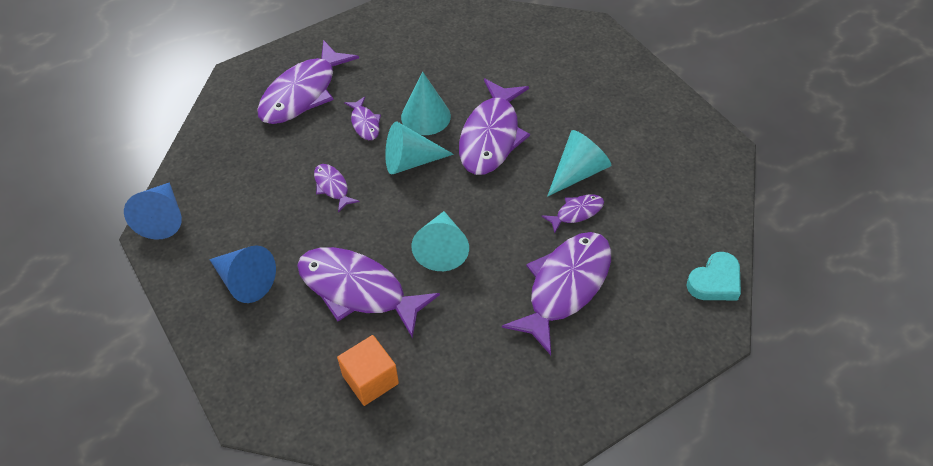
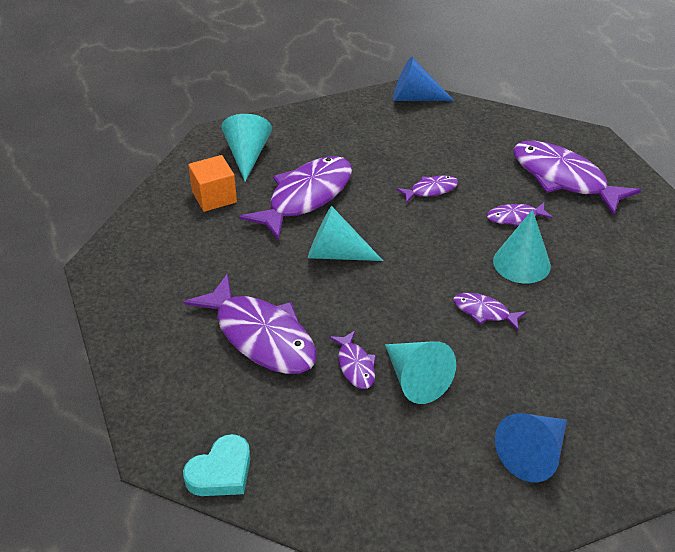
camera: 100 degrees right, 10 degrees down
blue cone [209,245,276,303] -> blue cone moved to [495,413,567,482]
turquoise cone [385,121,454,175] -> turquoise cone moved to [221,114,272,182]
purple fish [459,79,530,175] -> purple fish [453,293,527,330], size x0.47
turquoise heart [686,252,741,300] -> turquoise heart turned 105 degrees counterclockwise [183,434,250,496]

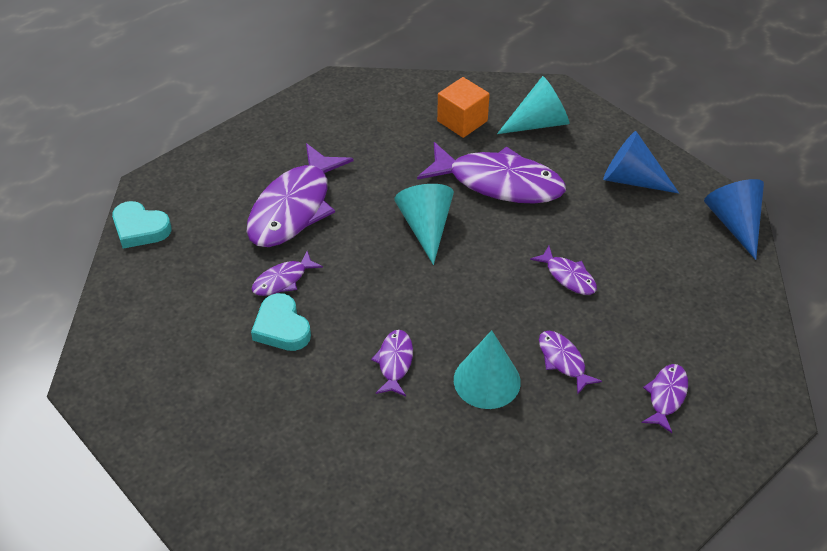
camera: 70 degrees right, 5 degrees up
turquoise cone [385,341,456,404] -> turquoise heart [251,293,311,351]
blue cone [495,413,567,482] -> blue cone moved to [603,131,679,193]
purple fish [513,141,641,216] -> purple fish [642,364,688,433], size x0.47

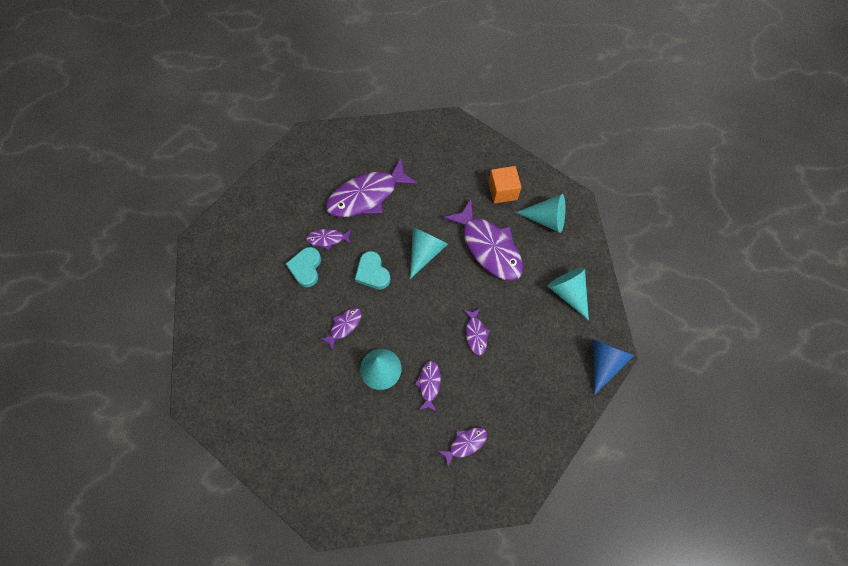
camera: 35 degrees right, 20 degrees up
turquoise heart [112,201,172,249] -> turquoise heart moved to [355,251,391,289]
blue cone [603,131,679,193] -> turquoise cone [548,268,589,320]

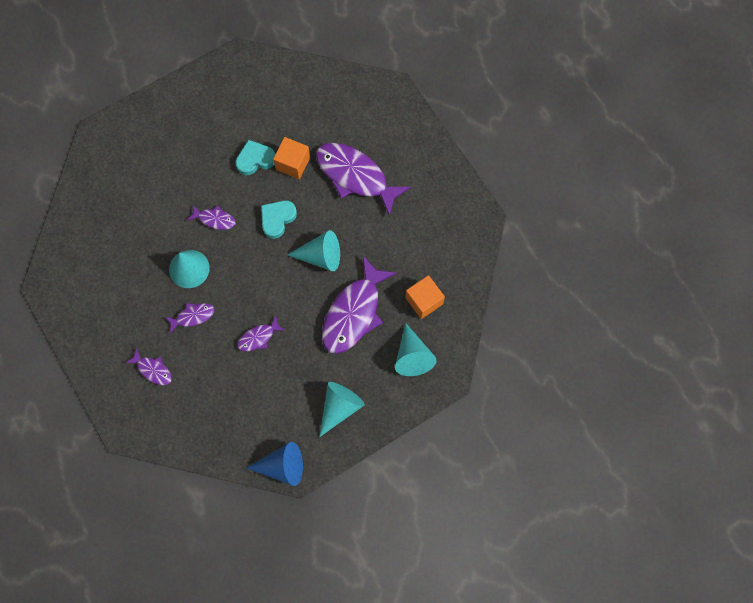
camera: 65 degrees right, 5 degrees up
purple fish [306,229,352,250] -> orange cube [273,137,310,179]

